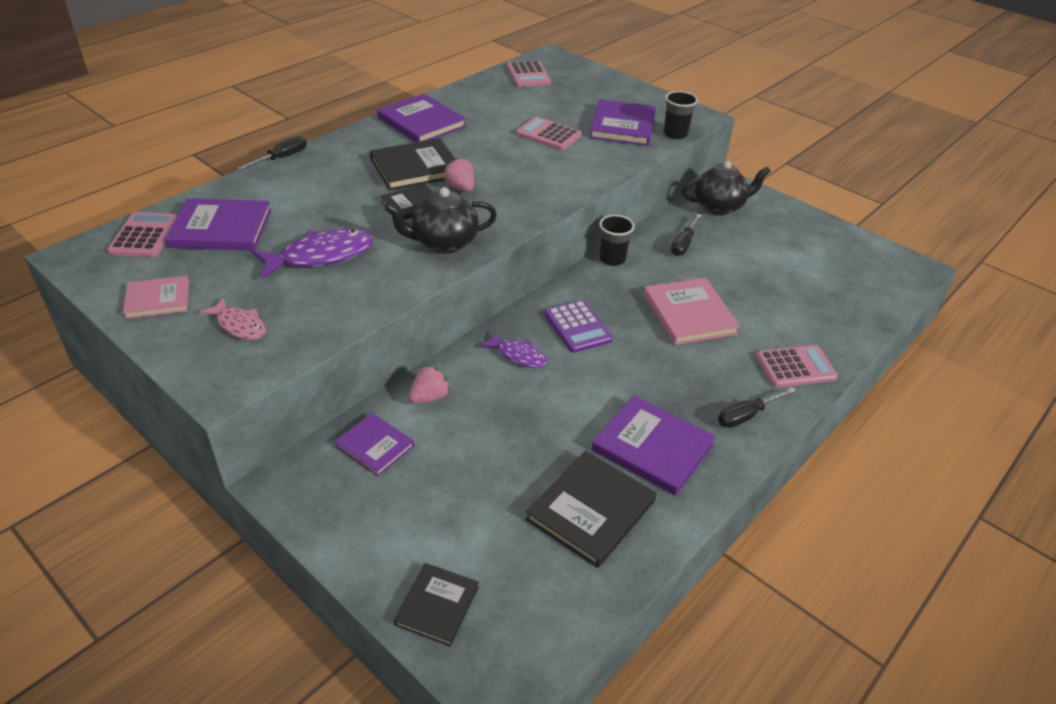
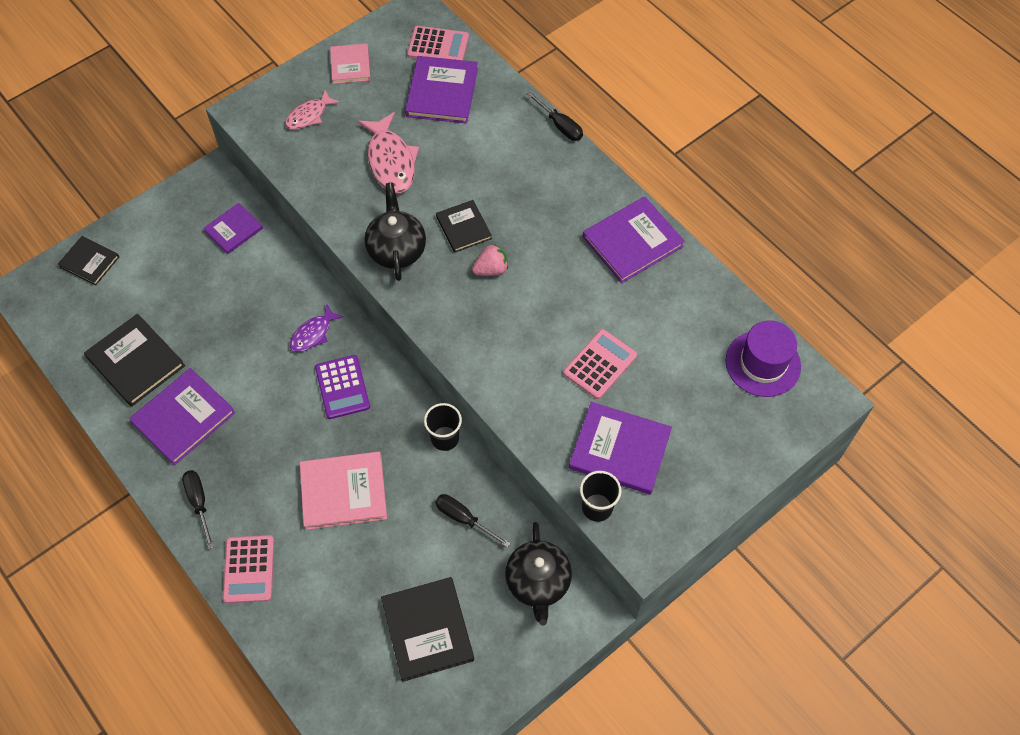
camera: 100 degrees right, 20 degrees up
purple fish [252,229,373,279] -> pink fish [358,112,419,193]
black book [370,138,455,191] -> black book moved to [381,577,474,682]
pink strawberry [409,365,450,404] -> none
pink calculator [507,60,551,87] -> purple hat [726,320,801,397]
purple calculator [544,300,613,353] -> purple calculator turned 90 degrees counterclockwise [315,355,370,419]

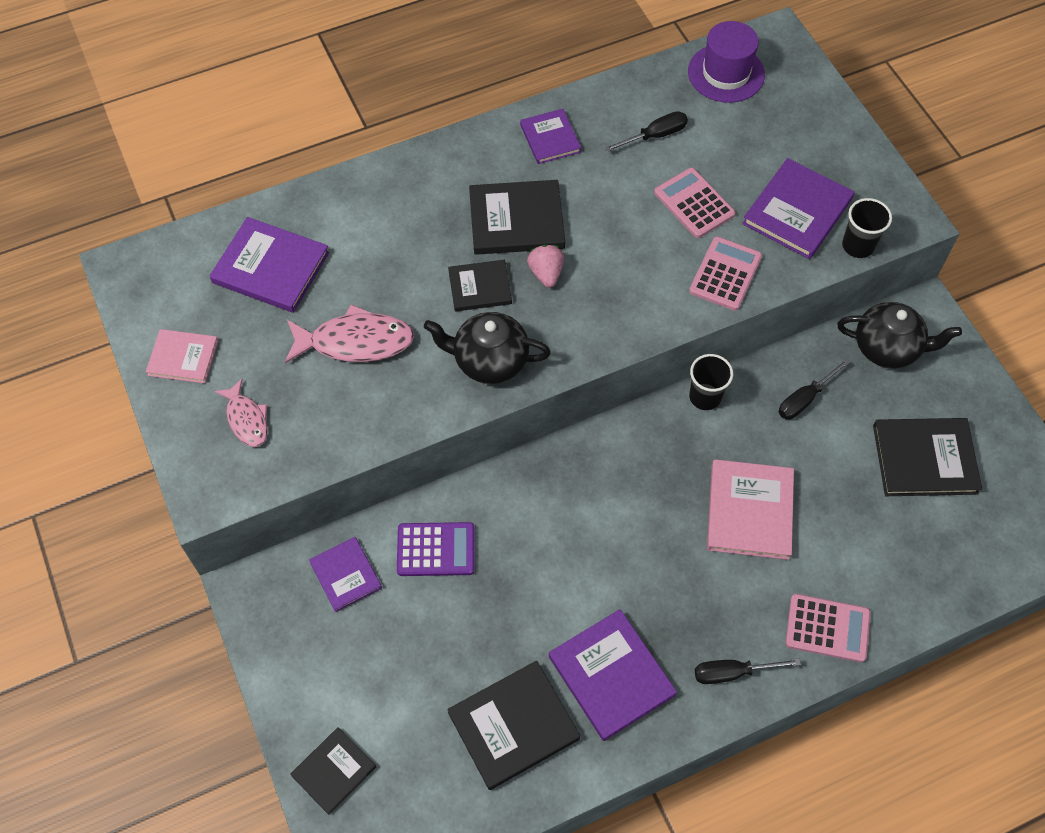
camera: 75 degrees left, 0 degrees up
purple fish [290,305,344,352] -> none
purple calculator [315,355,370,419] -> purple calculator moved to [397,522,475,576]
pink calculator [407,26,469,60] -> pink calculator moved to [689,236,762,311]
black screwdriver [526,91,583,141] -> black screwdriver moved to [604,111,688,152]
purple book [583,196,685,283] -> purple book [520,109,581,164], size x0.62
none -> black book [469,180,565,255]

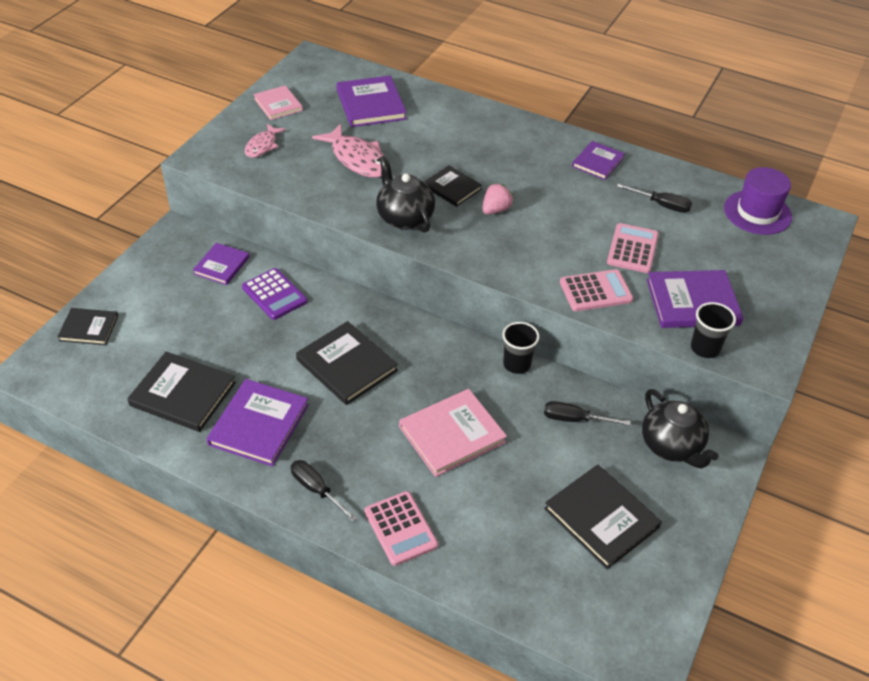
camera: 50 degrees right, 15 degrees down
black book [469,180,565,255] -> black book moved to [296,321,398,405]

